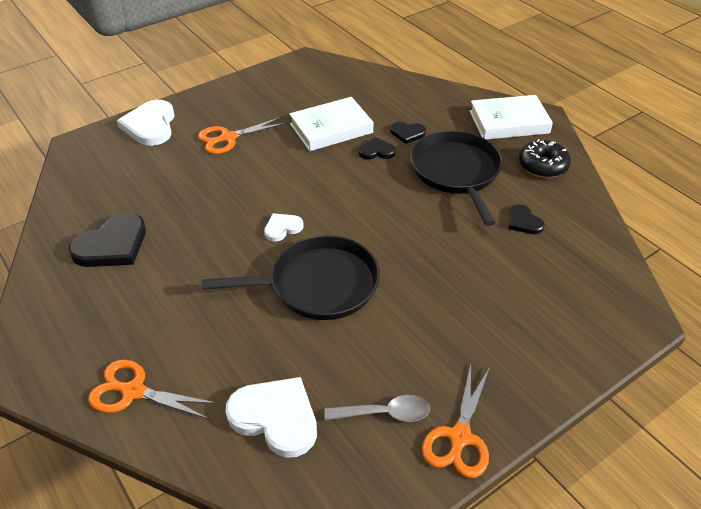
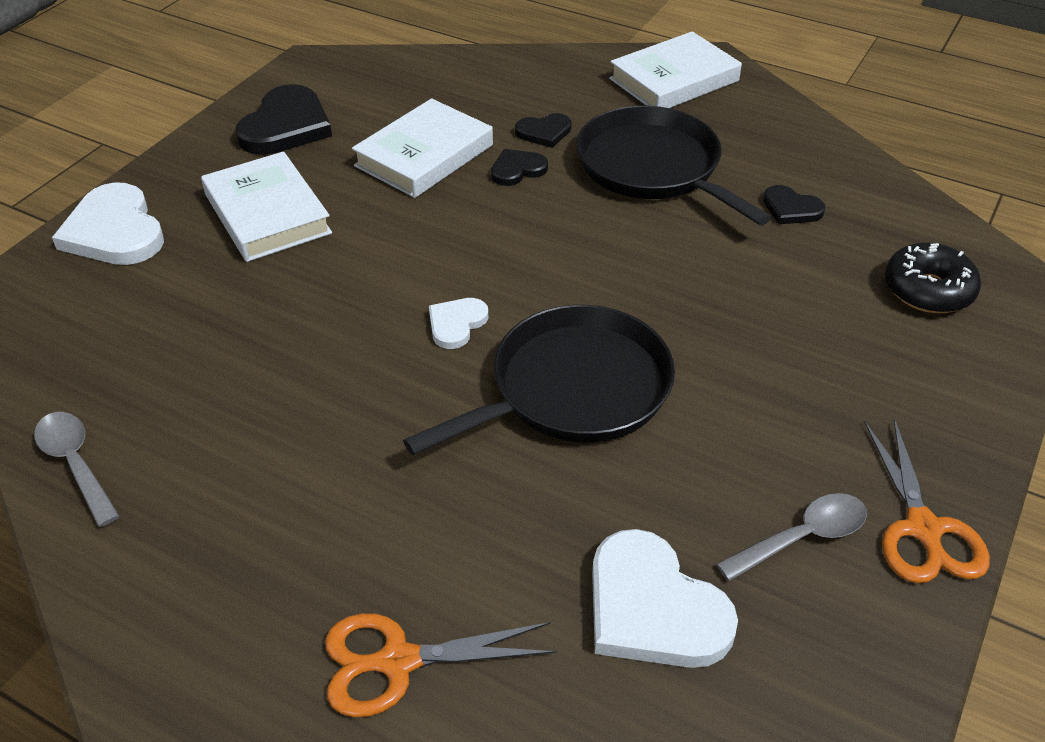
camera: 25 degrees left, 0 degrees up
black heart [68,212,146,267] -> black heart moved to [235,84,332,155]
orange scissors [198,117,288,154] -> white book [201,151,332,262]
white heart [226,377,317,458] -> white heart turned 135 degrees counterclockwise [592,529,738,668]
black donut [519,139,571,178] -> black donut moved to [885,243,981,313]
none -> grey spoon [34,412,120,527]

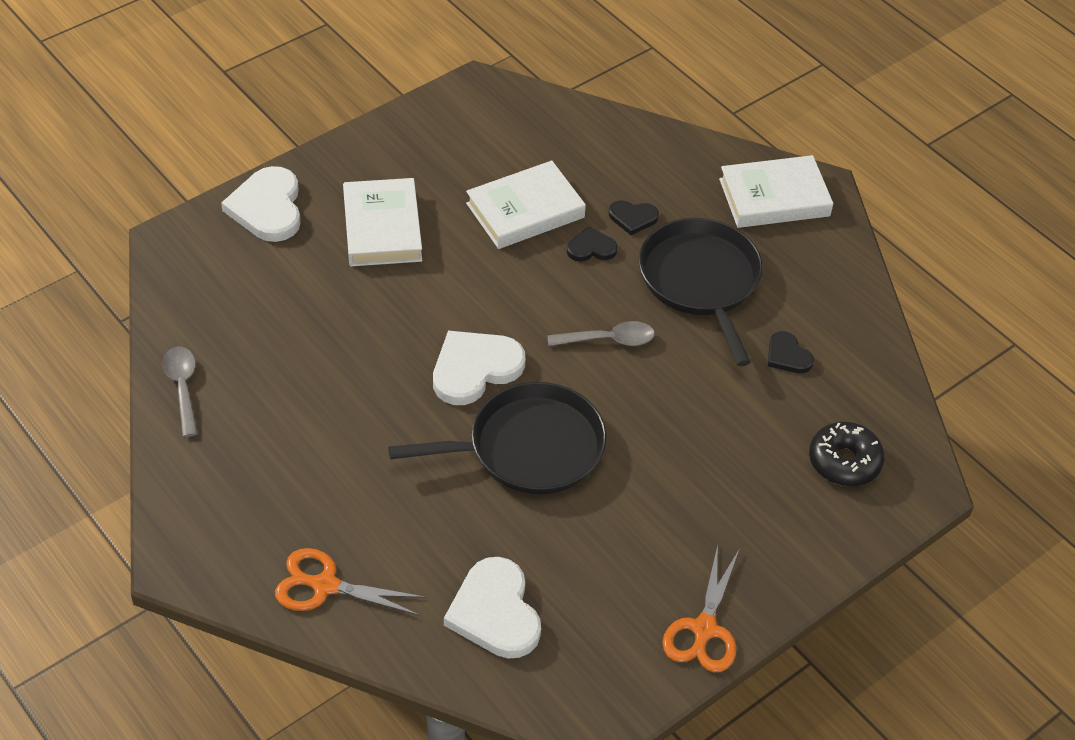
camera: 20 degrees right, 5 degrees up
black heart [235,84,332,155] -> none
white heart [429,298,488,349] -> white heart [433,331,525,405], size x1.86
grey spoon [716,493,867,581] -> grey spoon moved to [547,321,655,346]

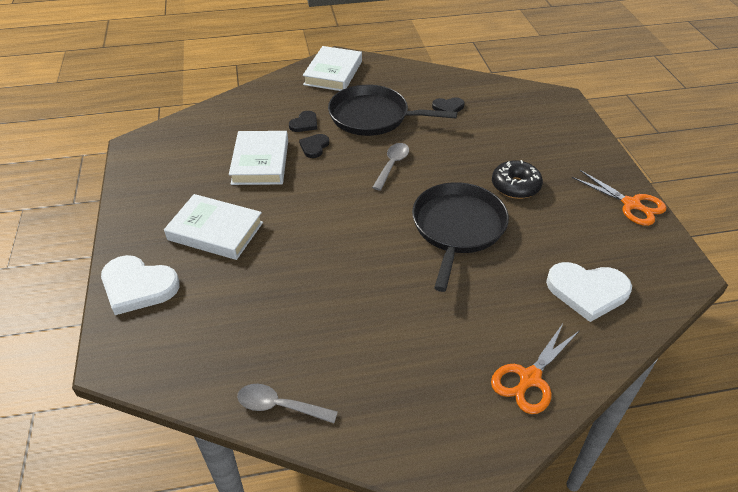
camera: 60 degrees left, 5 degrees down
white heart [433,331,525,405] -> none
black donut [809,421,885,486] -> black donut moved to [492,160,543,199]

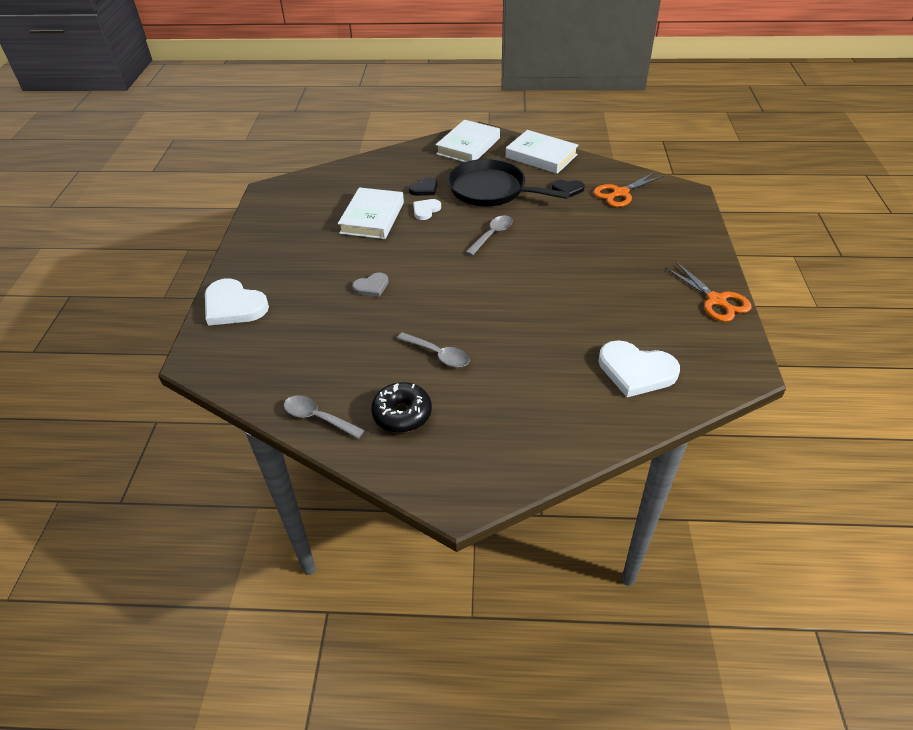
camera: 15 degrees right, 0 degrees up
white book [164,194,263,260] -> white book moved to [506,130,579,174]
black heart [299,134,329,158] -> white heart [413,199,441,220]
black pan [412,182,509,292] -> none
orange scissors [491,322,580,414] -> orange scissors moved to [593,172,664,207]
black donut [492,160,543,199] -> black donut moved to [371,382,432,433]
none -> grey heart [352,273,389,297]
none -> grey spoon [397,332,470,368]

